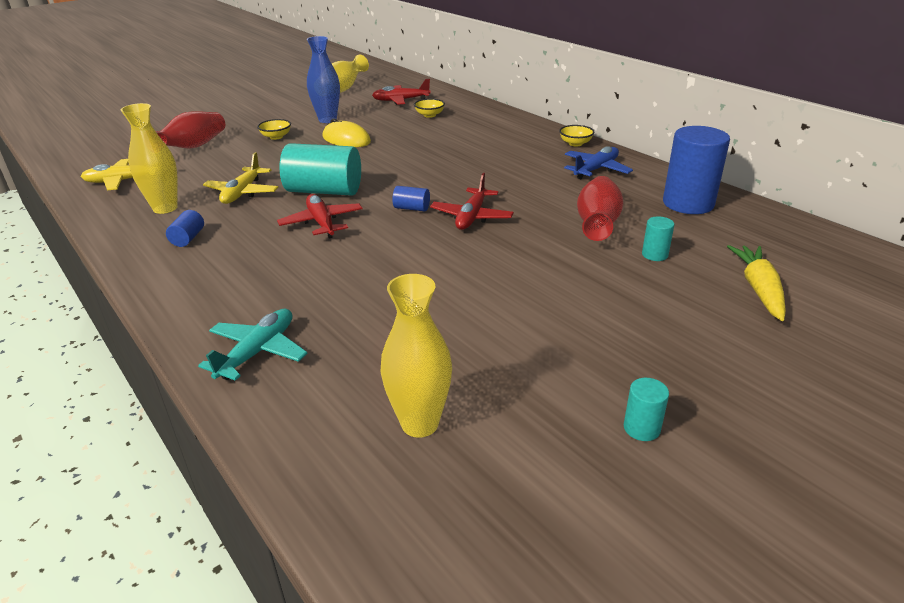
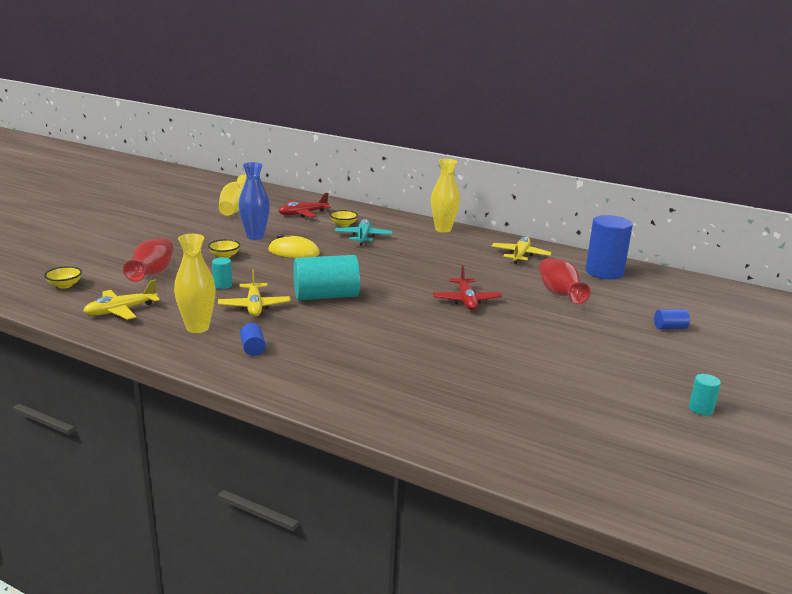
camera: 25 degrees left, 10 degrees down
turquoise plane [198,309,307,381] -> turquoise plane moved to [335,219,392,246]
red plane [277,194,363,238] -> none
yellow vase [381,274,452,438] -> yellow vase moved to [431,159,460,233]
blue cylinder [392,186,430,211] -> blue cylinder moved to [654,309,690,329]
yellow bowl [559,125,595,146] -> yellow bowl moved to [44,266,82,288]
blue plane [564,146,633,179] -> yellow plane [492,237,552,264]
turquoise cylinder [642,216,674,261] -> turquoise cylinder moved to [212,257,232,289]
yellow carrot [727,245,786,321] -> none

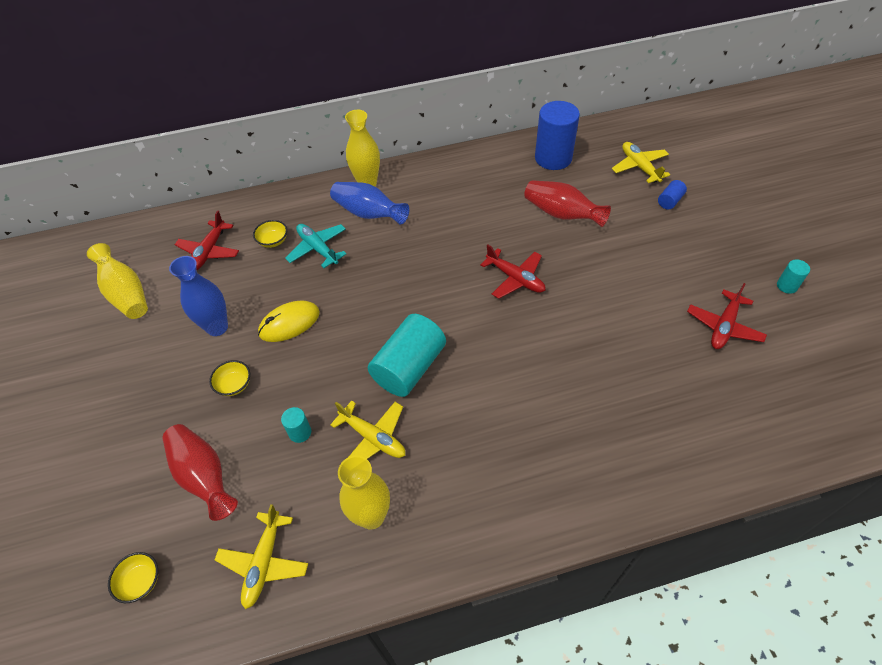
camera: 40 degrees left, 30 degrees up
blue cylinder [240,323,266,356] -> none
yellow plane [492,237,552,264] -> yellow plane moved to [612,142,670,183]
none -> blue vase [330,182,409,225]
none -> red plane [687,283,767,349]

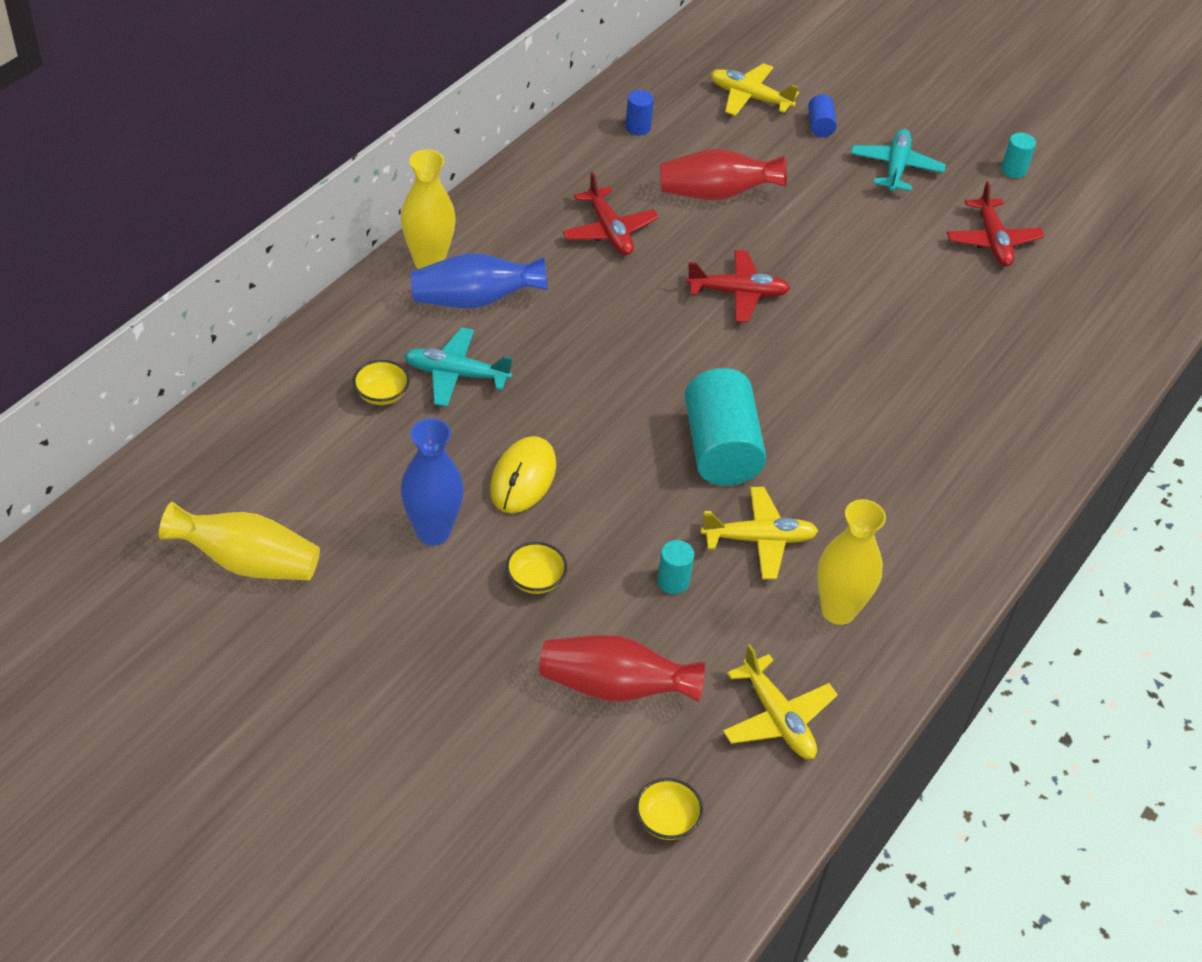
camera: 45 degrees left, 5 degrees down
red plane [175,210,239,270] -> red plane moved to [562,172,659,255]
blue cylinder [535,101,580,170] -> blue cylinder [625,90,654,136], size x0.45
none -> turquoise plane [851,129,946,192]

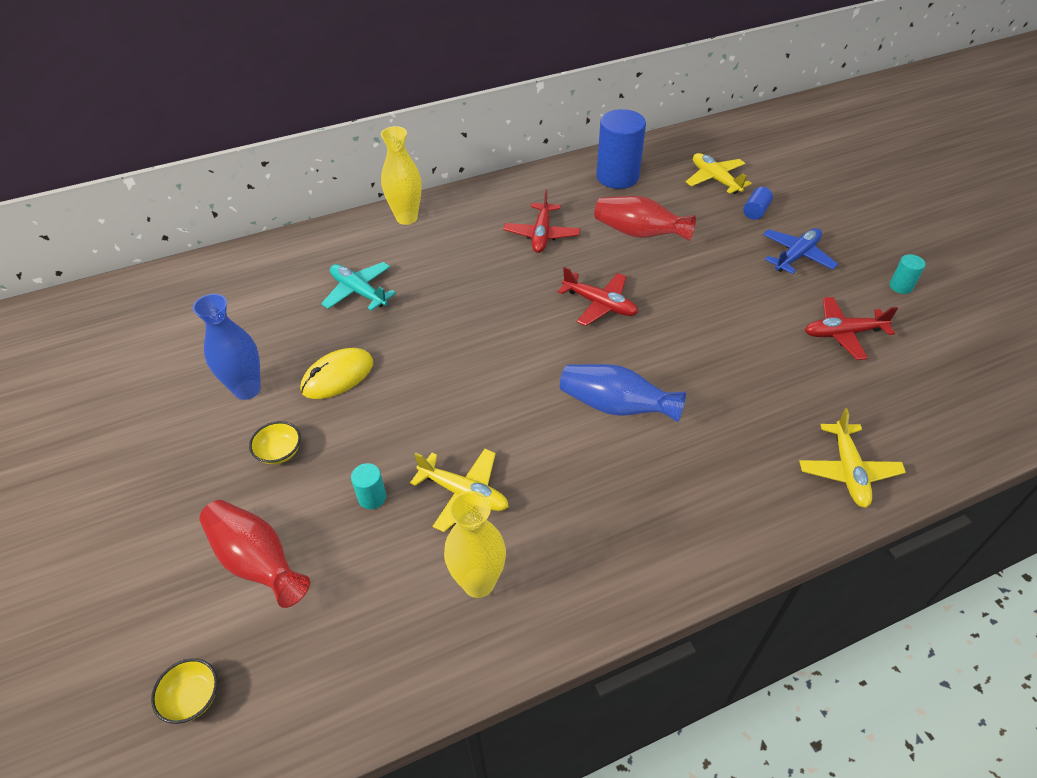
camera: 35 degrees right, 0 degrees up
yellow vase [159,502,320,580] -> none
yellow bowl [353,360,410,405] -> none
blue vase [410,253,548,308] -> blue vase moved to [560,364,686,422]
blue cylinder [625,90,654,136] -> blue cylinder [596,109,646,189], size x2.22
turquoise cylinder [685,368,766,486] -> none
yellow plane [723,644,838,759] -> yellow plane moved to [799,408,906,508]
turquoise plane [851,129,946,192] -> blue plane [763,228,838,274]
red plane [947,181,1045,266] -> red plane turned 60 degrees clockwise [805,297,898,360]

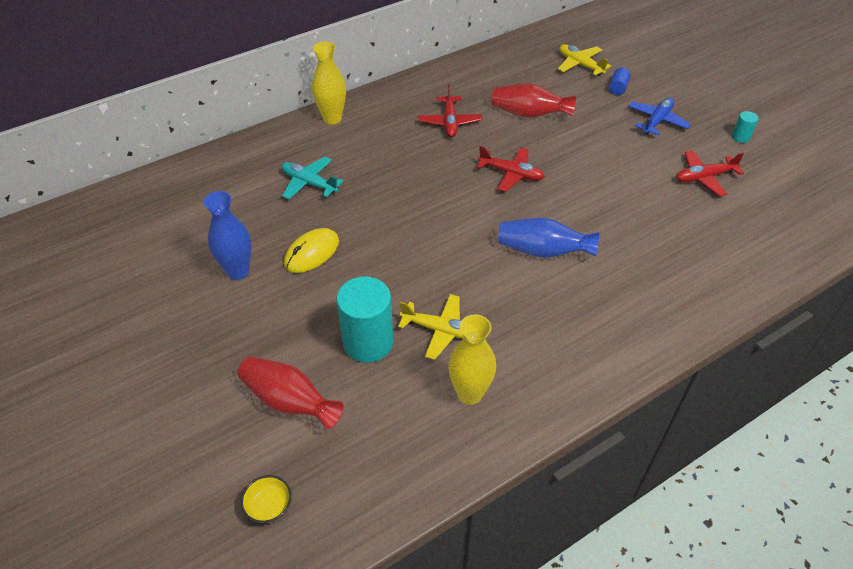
camera: 10 degrees left, 0 degrees up
yellow bowl [249,421,301,465] -> none
turquoise cylinder [351,463,386,509] -> turquoise cylinder [336,276,394,363], size x2.22
blue cylinder [596,109,646,189] -> none
yellow plane [799,408,906,508] -> none

